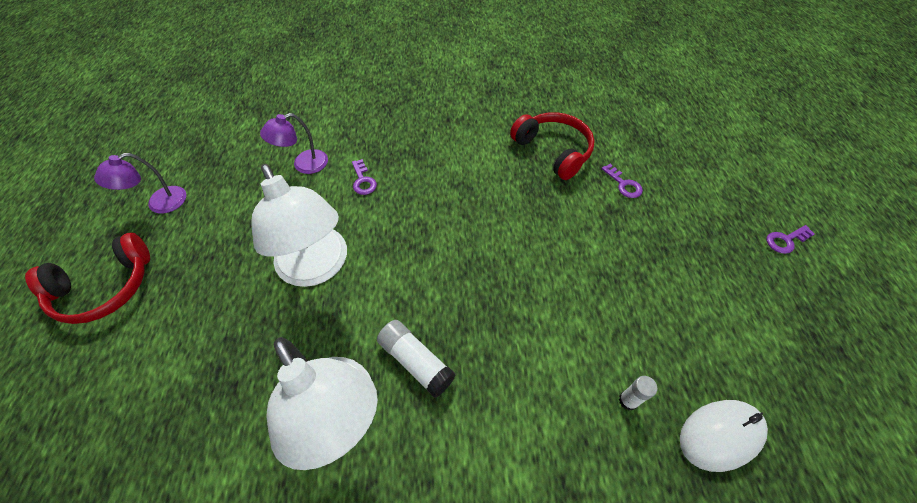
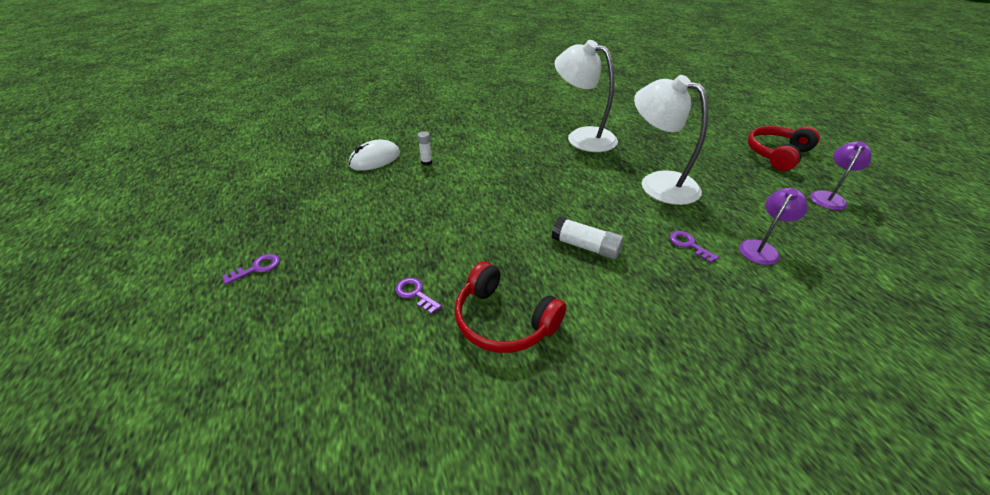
camera: 165 degrees right, 15 degrees down
white glue stick [377,320,456,398] -> white glue stick moved to [552,217,624,260]

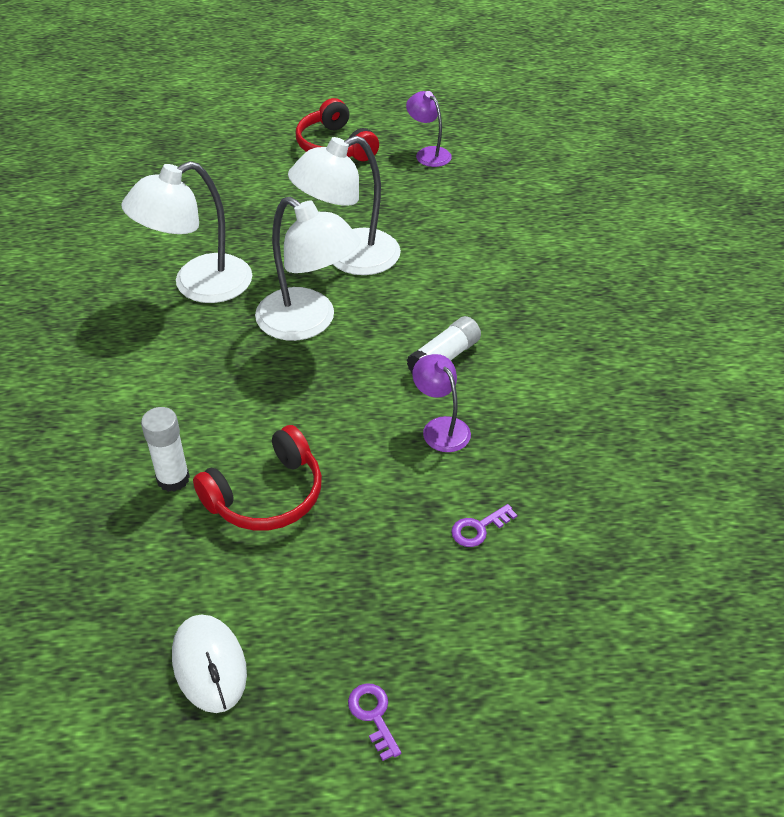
camera: 75 degrees left, 5 degrees up
white mouse [349,140,400,171] -> white mouse moved to [172,614,247,713]
white glue stick [417,131,433,166] -> white glue stick [141,407,190,492], size x1.63
red headphones [455,262,566,353] -> red headphones moved to [193,425,322,531]
purple key [670,231,719,263] -> none
purple lamp [739,188,808,265] -> purple lamp moved to [412,354,471,452]
none -> white lamp [255,197,361,341]

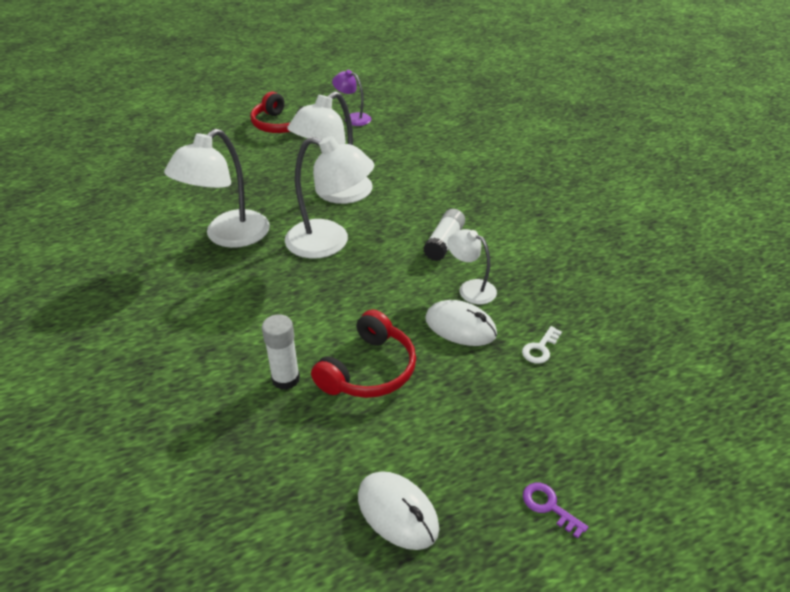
camera: 20 degrees left, 5 degrees down
purple lamp [412,354,471,452] -> white lamp [447,229,497,304]
purple key [451,504,517,547] -> white key [522,326,562,364]
none -> white mouse [425,300,497,346]

